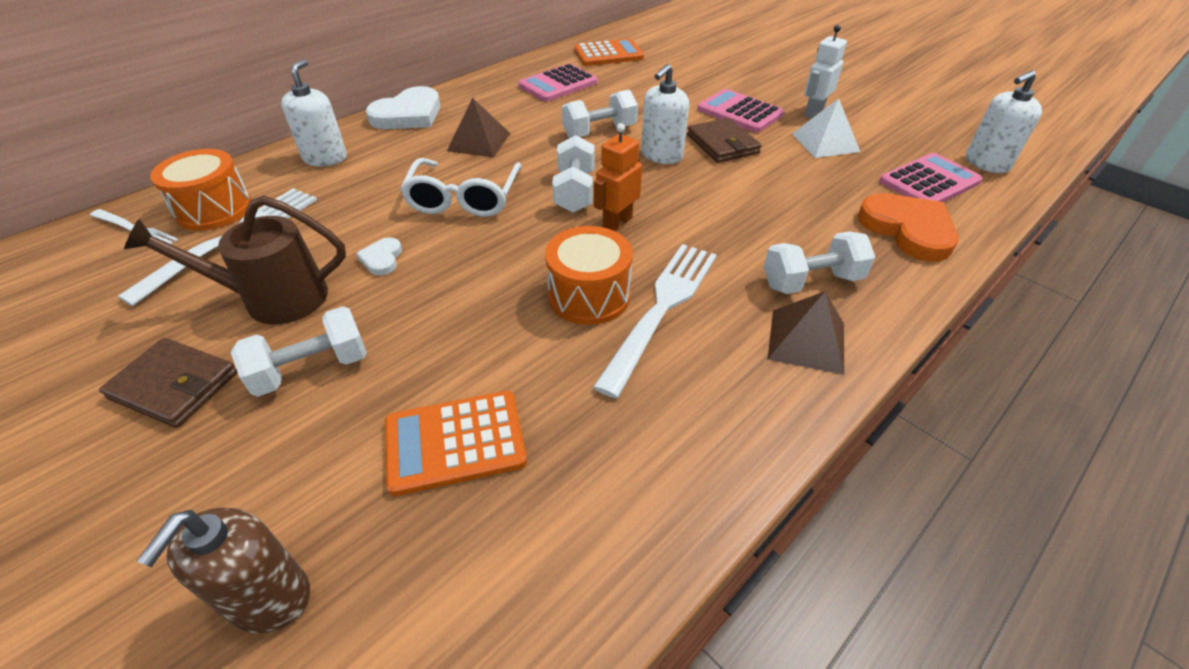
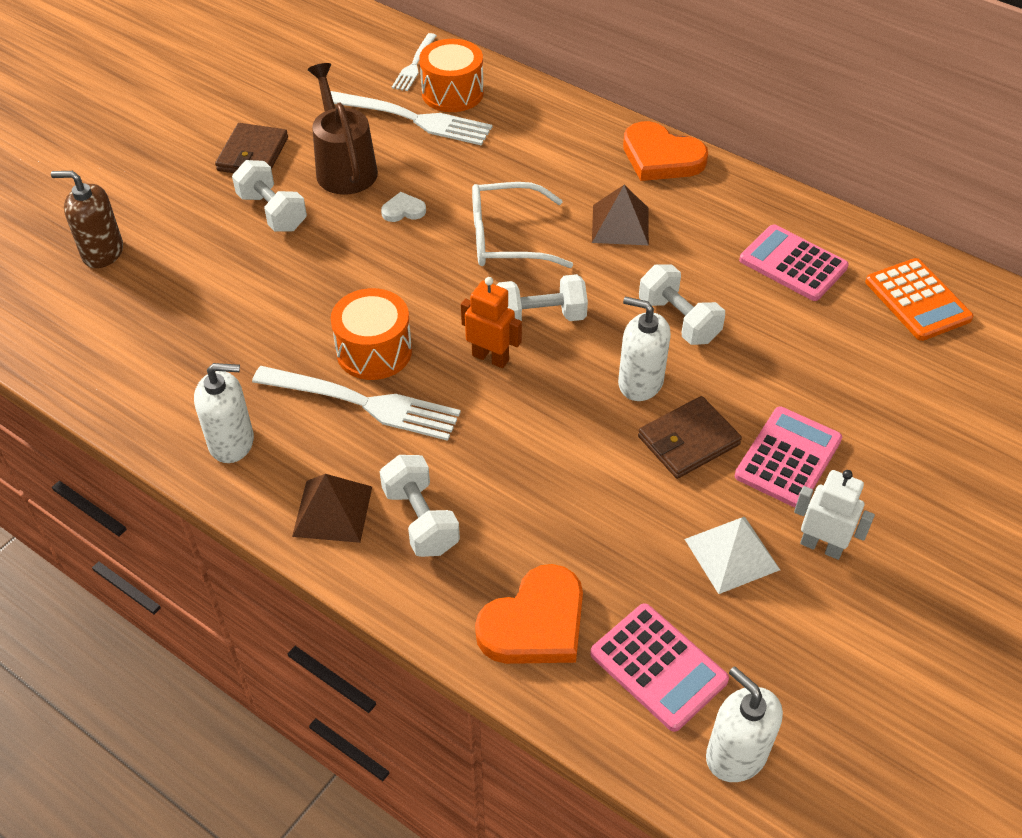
camera: 80 degrees right, 5 degrees up
white soap dispenser [281,59,347,166] -> white soap dispenser moved to [194,363,254,463]
white heart [366,86,440,129] -> orange heart [623,121,708,181]
orange calculator [385,391,527,496] -> none

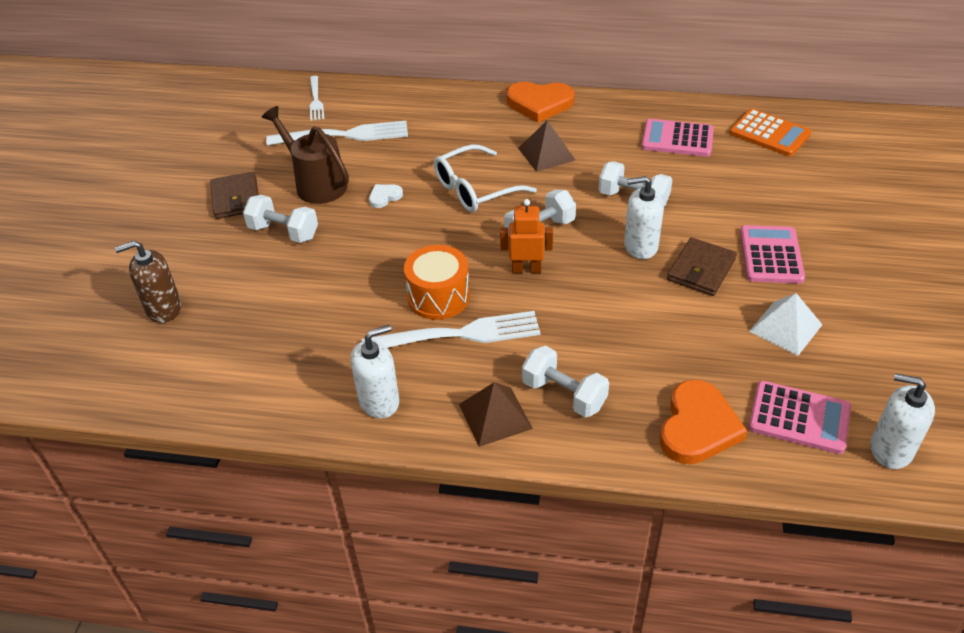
camera: 25 degrees left, 5 degrees down
orange drum [419,39,484,112] -> none
white robot [794,470,875,560] -> none

